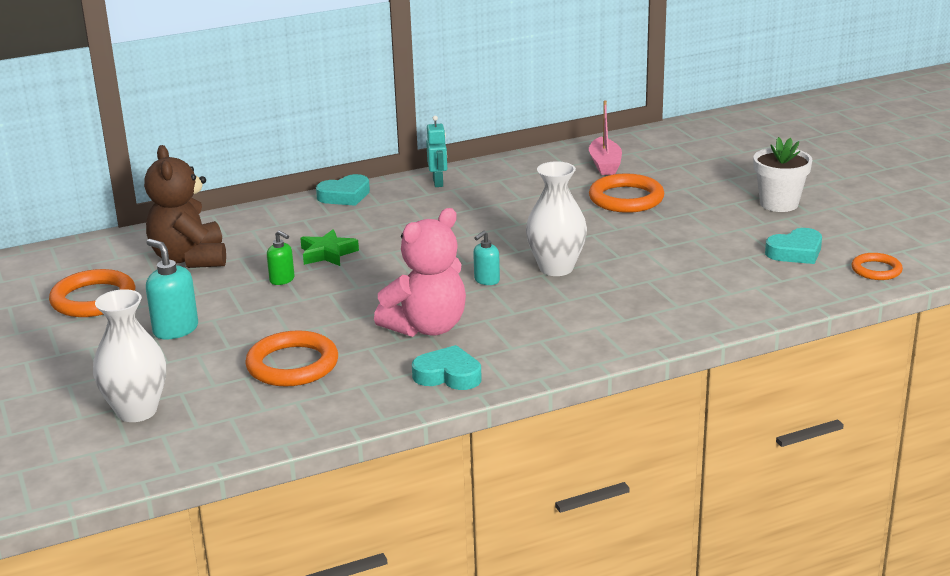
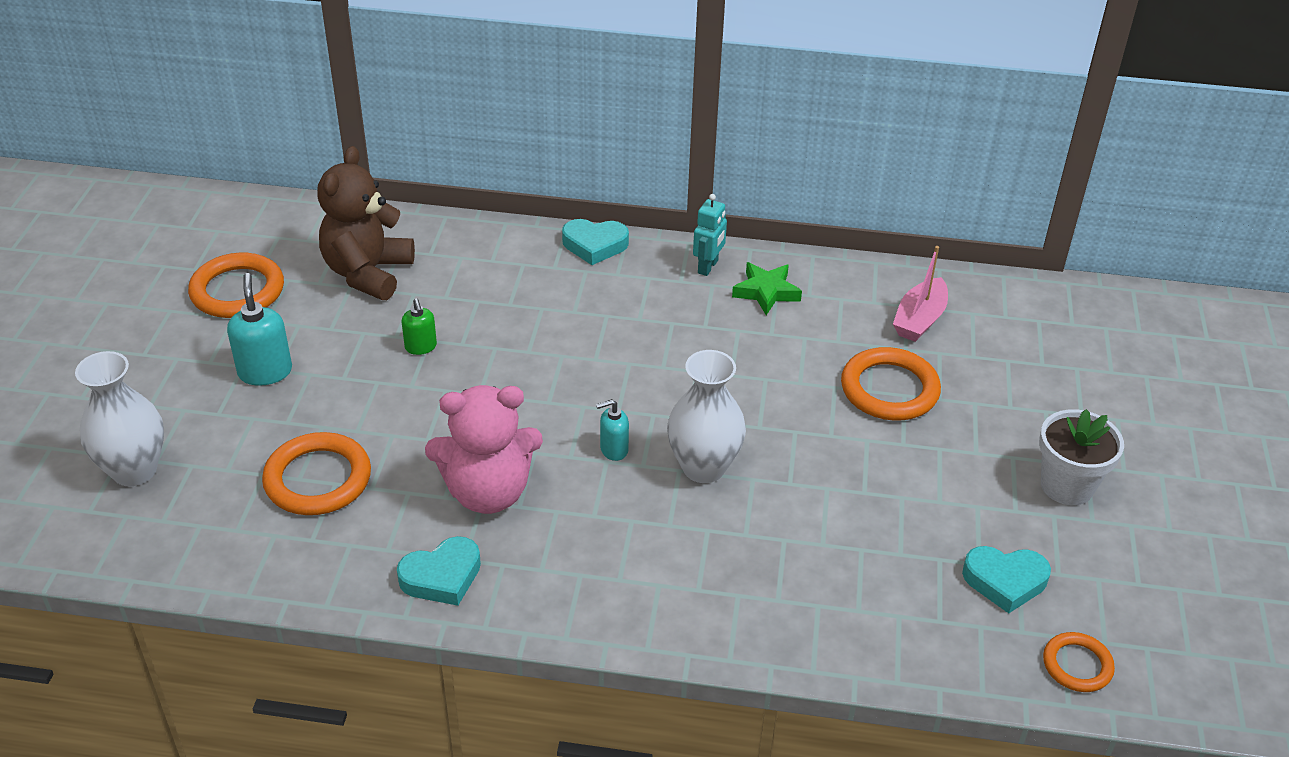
camera: 30 degrees right, 15 degrees up
green star [300,229,359,266] -> green star moved to [732,262,802,315]
turquoise heart [412,345,482,390] -> turquoise heart turned 105 degrees clockwise [397,536,481,606]

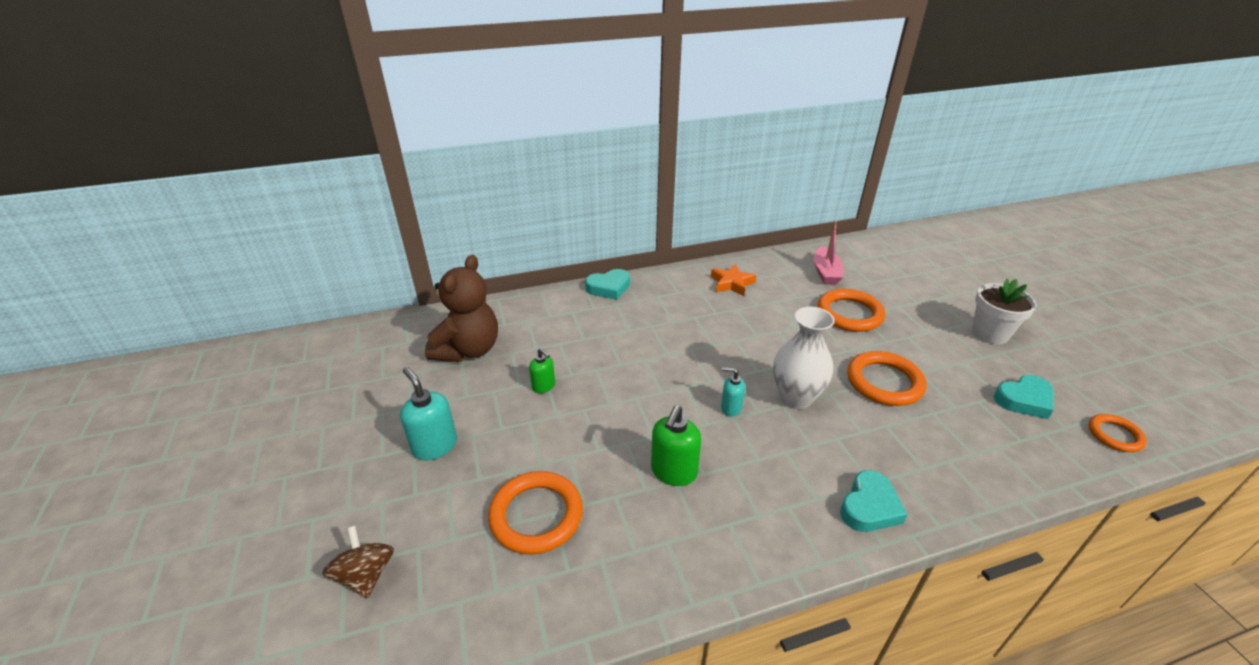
camera: 25 degrees left, 5 degrees down
white vase [75,351,164,486] -> brown spinning top [322,526,394,599]
orange ring [188,253,284,318] -> orange ring moved to [847,351,927,406]
brown teddy bear [317,146,415,300] -> brown teddy bear turned 150 degrees counterclockwise [425,255,498,362]
turquoise heart [397,536,481,606] -> turquoise heart moved to [840,470,908,532]
pink teddy bear [425,385,543,514] -> green soap dispenser [651,405,701,486]
turquoise soap dispenser [596,399,629,461] -> turquoise soap dispenser turned 60 degrees clockwise [721,367,745,417]
turquoise robot [693,194,727,276] -> none
green star [732,262,802,315] -> orange star [711,264,757,296]

